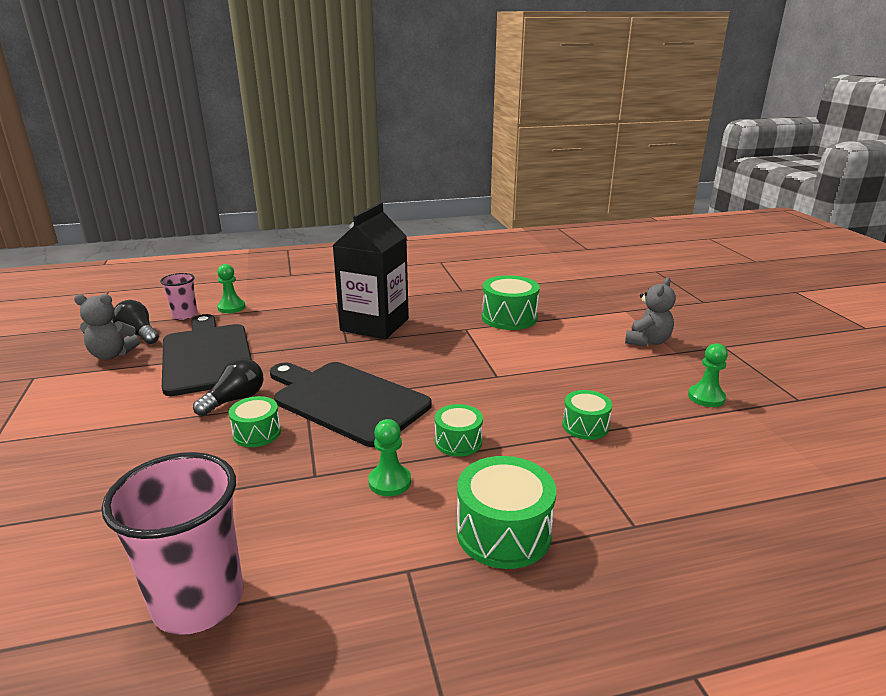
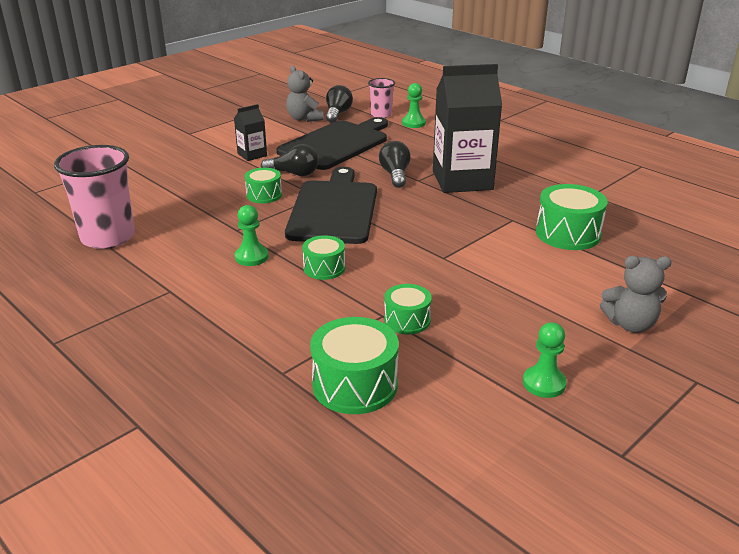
camera: 60 degrees right, 5 degrees up
green drum [457,456,556,569] -> green drum moved to [310,317,399,414]
none -> black carton [234,104,267,161]
none -> black light bulb [379,141,411,188]

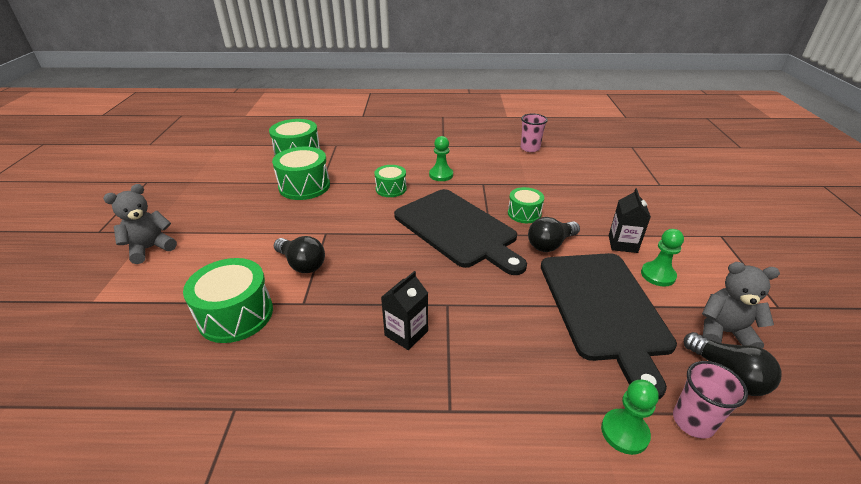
camera: 135 degrees right, 5 degrees up
pink cup [54,145,135,249] -> pink cup [521,114,548,152], size x0.54
black light bulb [379,141,411,188] -> black light bulb moved to [274,236,325,273]
green drum [384,284,432,334] -> green drum [272,147,330,200], size x1.65
black carton [433,64,502,193] -> black carton [381,271,428,350], size x0.46
green pawn [523,322,567,398] -> green pawn moved to [641,229,684,286]

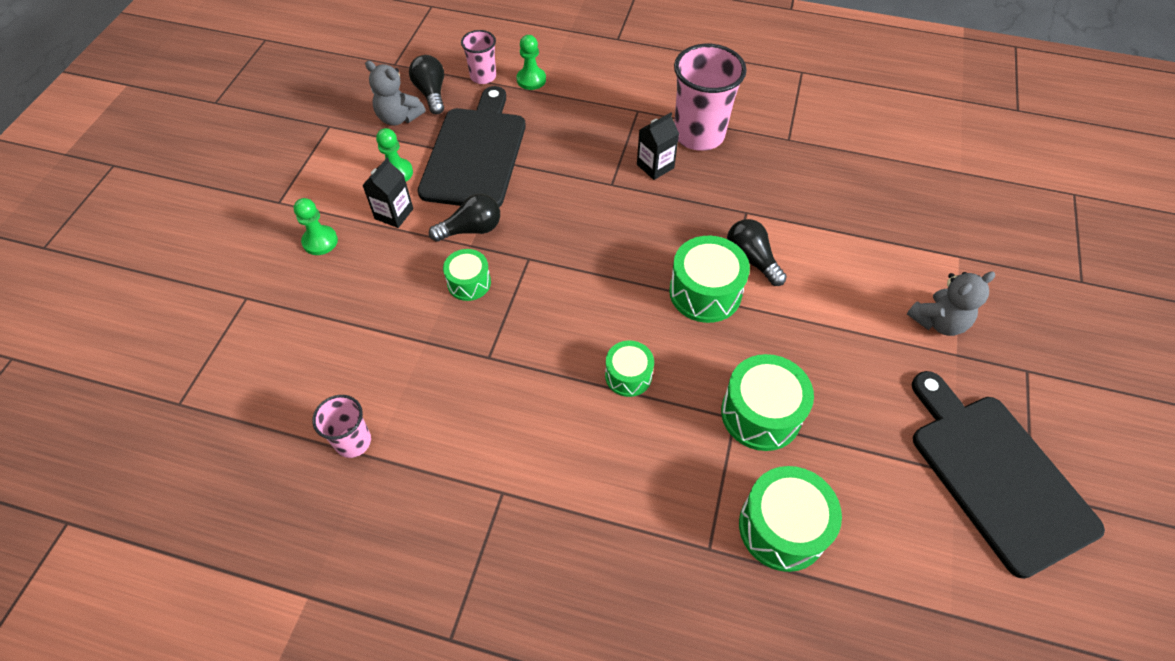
camera: 165 degrees left, 20 degrees up
green drum [183,258,273,343] -> green drum moved to [669,236,750,323]
black cutting board [394,189,527,275] -> black cutting board moved to [912,371,1105,579]
green pawn [429,136,453,181] -> green pawn moved to [294,198,338,255]
none -> pink cup [674,44,747,151]

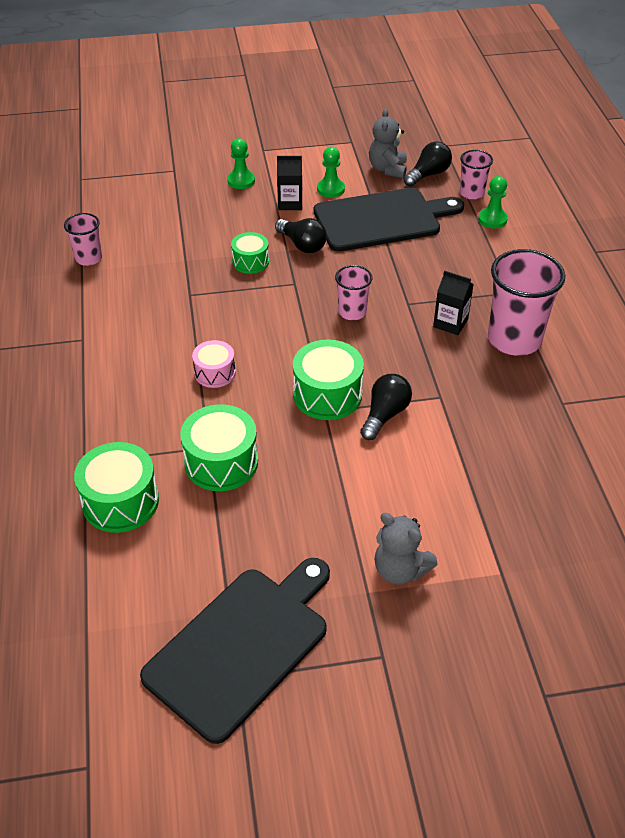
camera: 65 degrees right, 10 degrees down
green drum [605,340,654,397] -> pink drum [192,340,236,388]
none -> pink cup [335,265,373,320]

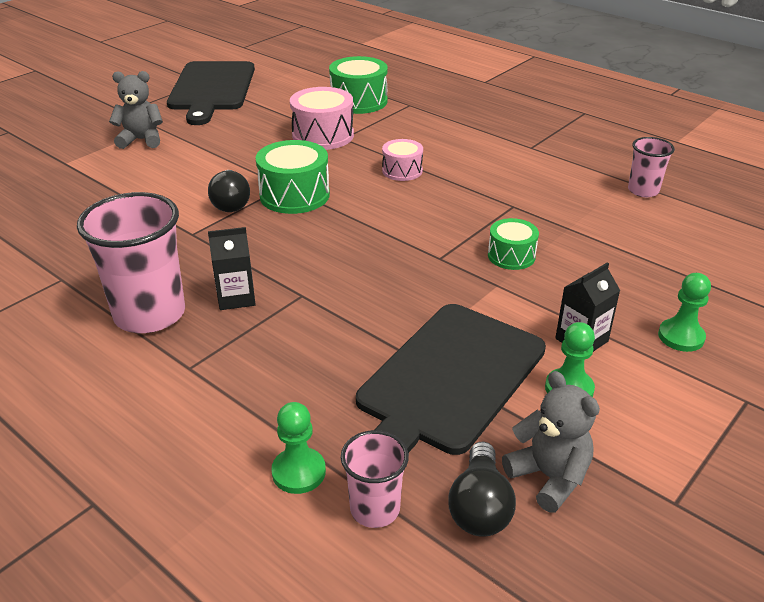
camera: 140 degrees right, 10 degrees down
green drum [180,404,258,491] -> pink drum [290,87,354,150]
black light bulb [275,218,327,253] -> none
pink cup [335,265,373,320] -> none

